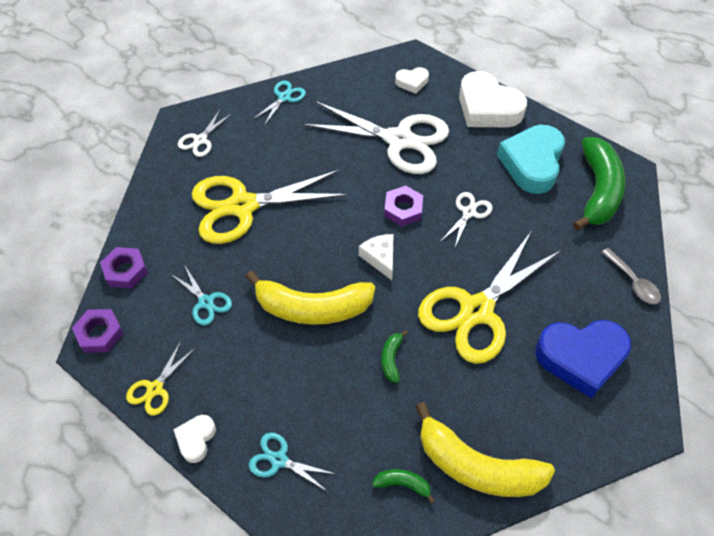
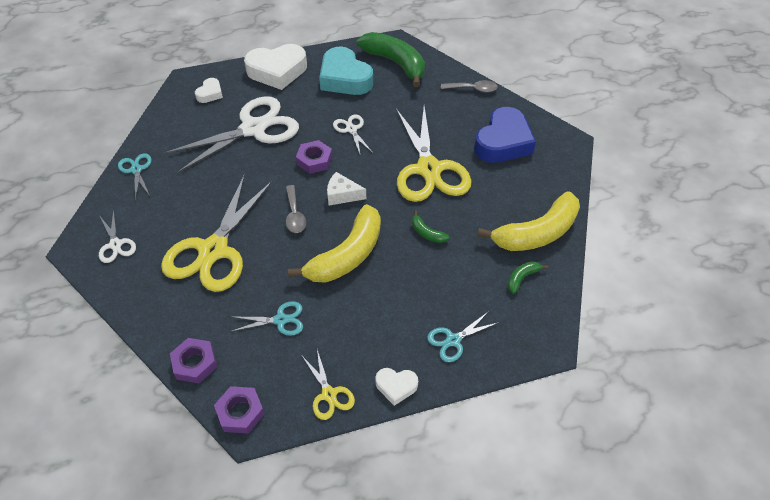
camera: 55 degrees left, 5 degrees down
white heart [173,415,216,463] -> white heart turned 45 degrees counterclockwise [375,368,418,406]
none -> grey spoon [286,185,306,233]

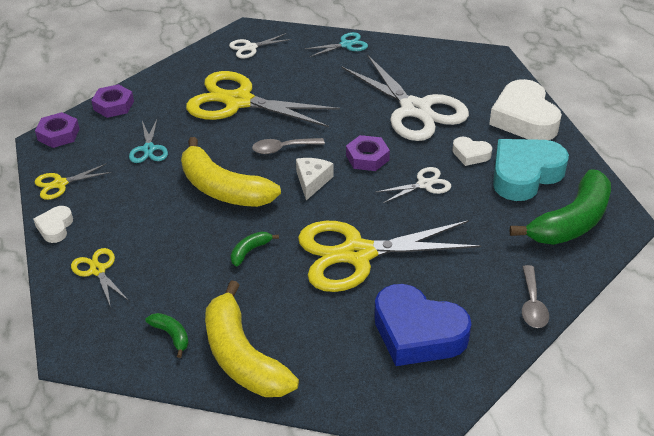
camera: 90 degrees right, 10 degrees down
white heart [195,78,223,103] -> white heart moved to [452,137,492,166]
turquoise scissors [427,311,499,362] -> yellow scissors [71,248,129,307]

